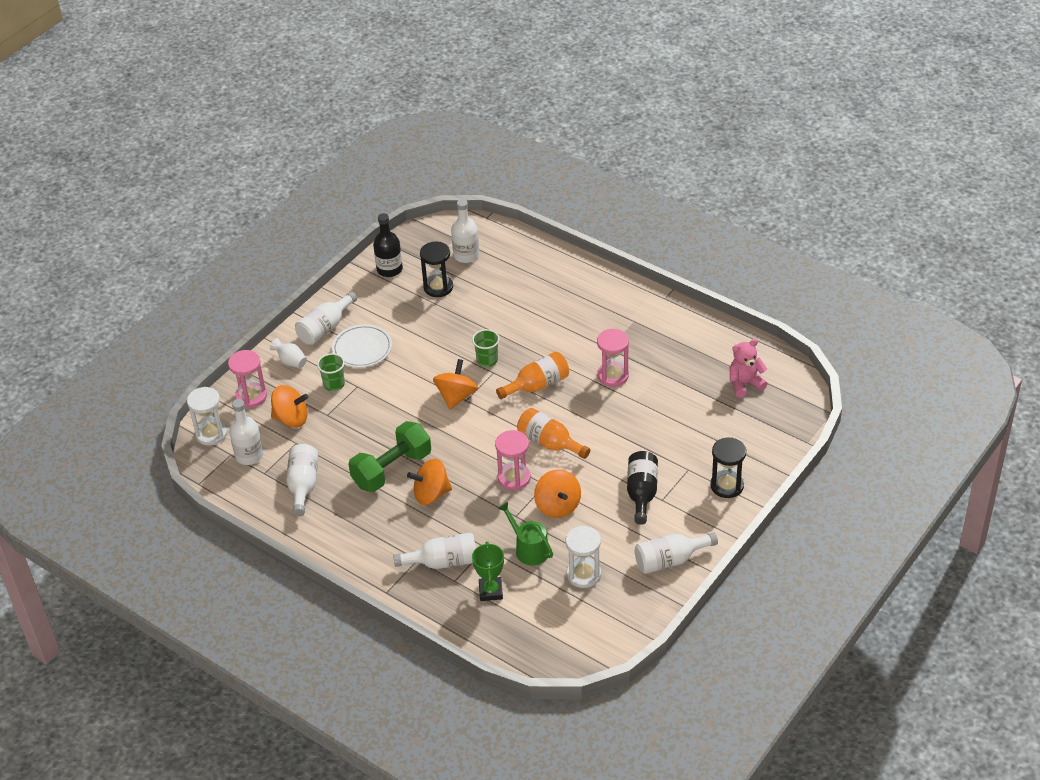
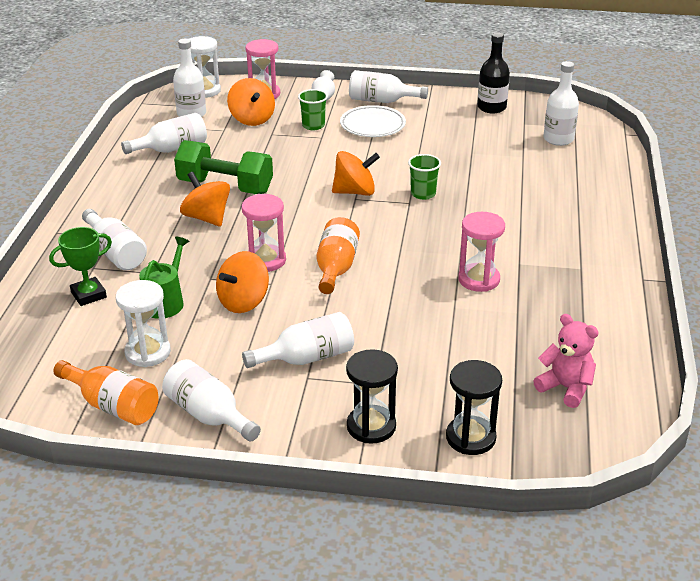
camera: 60 degrees right, 10 degrees down
black hourglass [420,242,453,297] -> black hourglass moved to [446,360,502,455]
orange bottle [496,351,569,399] -> orange bottle moved to [53,360,159,425]
black bottle [627,451,658,525] -> white bottle [242,312,354,368]

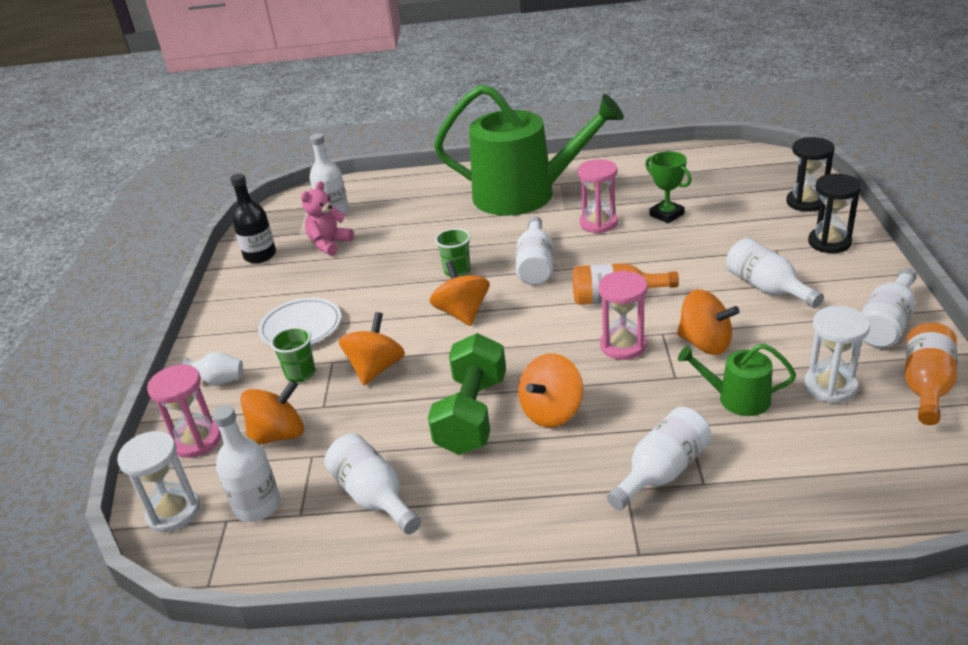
camera: 95 degrees left, 0 degrees up
green trophy [49,227,112,306] -> green trophy moved to [645,151,692,223]
white bottle [349,70,428,103] -> white bottle moved to [516,216,553,285]
pink teddy bear [533,314,599,408] -> pink teddy bear moved to [301,181,354,256]
none -> orange spinning top [338,312,405,385]
none -> green watering can [434,85,624,216]

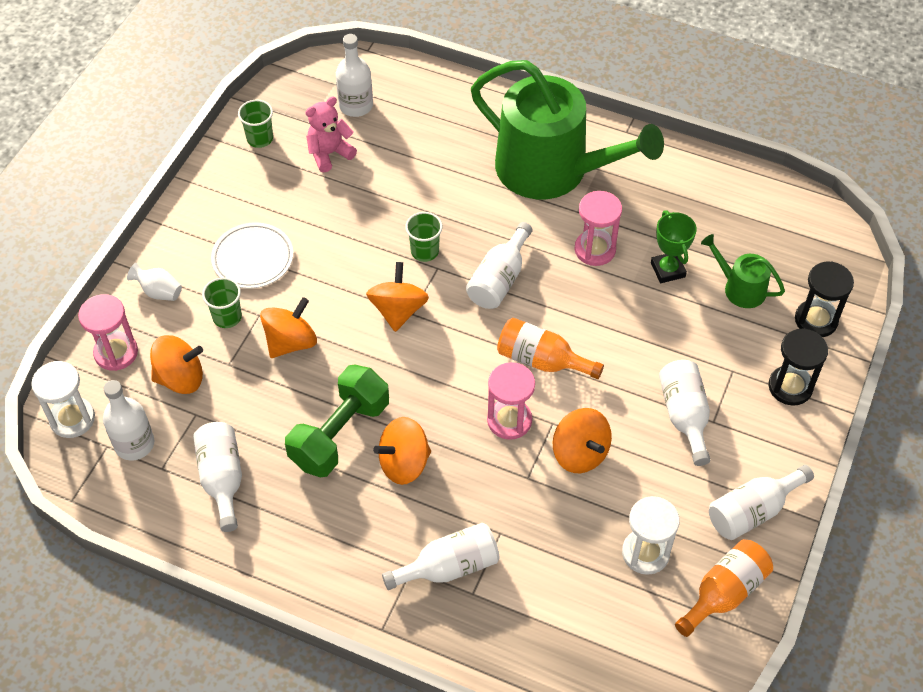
camera: 20 degrees right, 20 degrees up
black bottle [230,173,276,263] -> green cup [238,100,273,148]
green watering can [678,344,796,416] -> green watering can moved to [701,234,785,308]

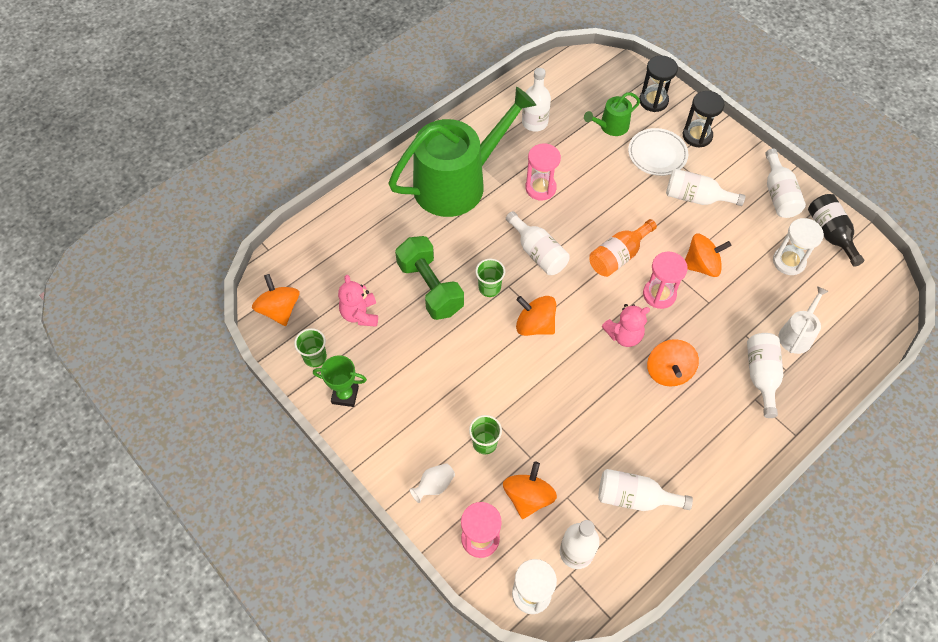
camera: 65 degrees left, 5 degrees up
white plate [211,222,293,289] -> white plate moved to [628,128,688,176]
orange spinning top [260,297,317,358] -> orange spinning top moved to [252,274,300,326]
green dumbbell [285,365,389,477] -> green dumbbell moved to [395,236,464,320]
white bottle [336,34,373,117] -> white bottle moved to [522,68,551,132]
green trophy [651,210,697,283] -> green trophy moved to [313,355,367,407]
orange bottle [675,539,773,637] -> black bottle [808,194,864,267]
none -> pink teddy bear [602,304,650,347]
none -> white watering can [779,286,829,354]

